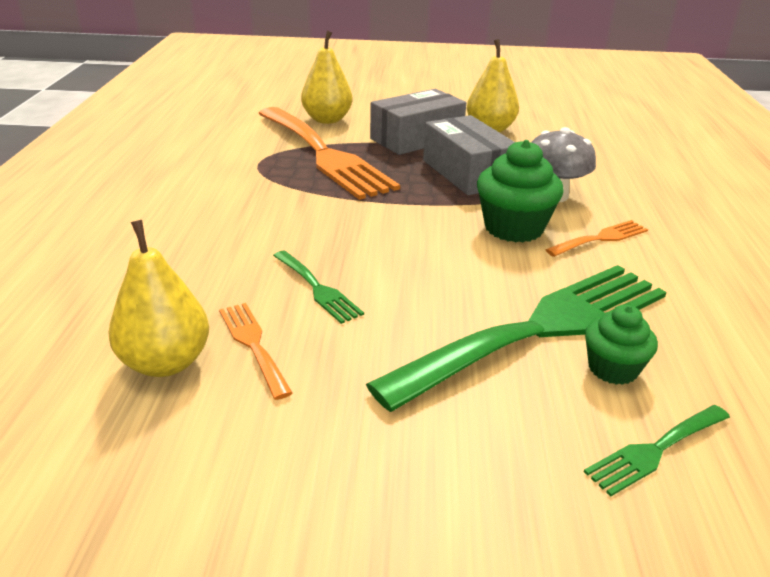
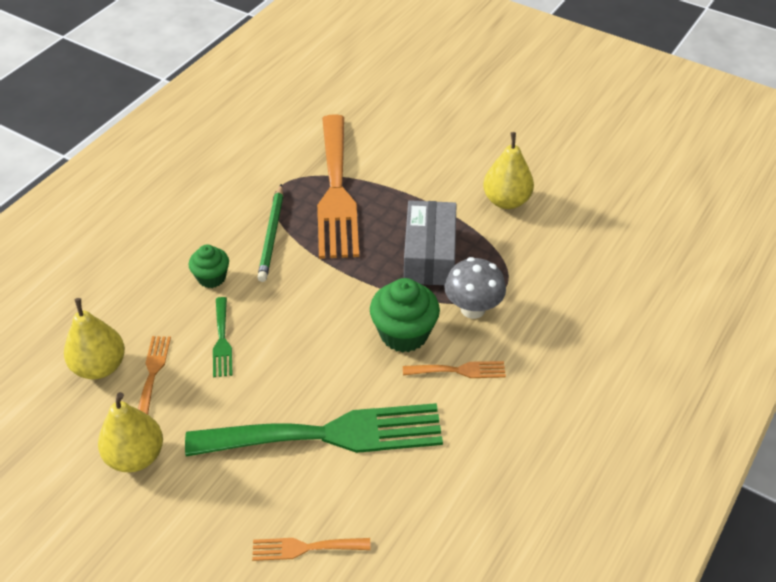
camera: 30 degrees right, 15 degrees up
yellow pear [301,31,353,124] -> yellow pear moved to [98,392,163,472]
grey box [370,89,466,155] -> none
green fork [584,405,730,497] -> orange fork [252,538,371,561]
green cupcake [585,305,658,385] -> green cupcake moved to [189,245,229,288]
none -> green pencil [257,184,283,282]

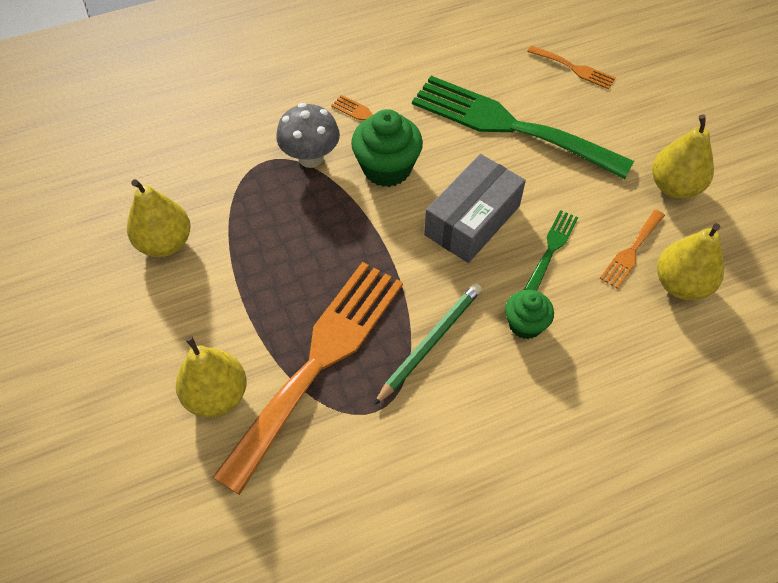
camera: 145 degrees left, 10 degrees up
grey box [404,200,456,285] -> grey box moved to [424,154,526,263]
none -> yellow pear [176,336,247,418]

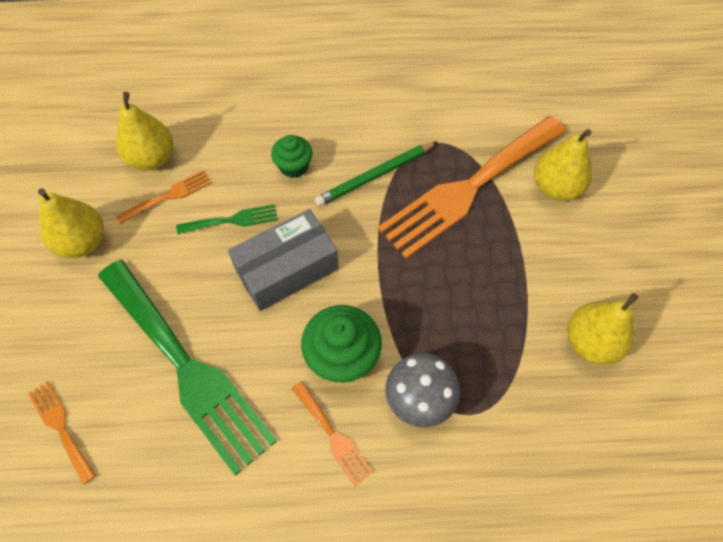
camera: 160 degrees left, 5 degrees up
green fork [524,210,578,291] -> green fork turned 150 degrees counterclockwise [176,204,278,234]

